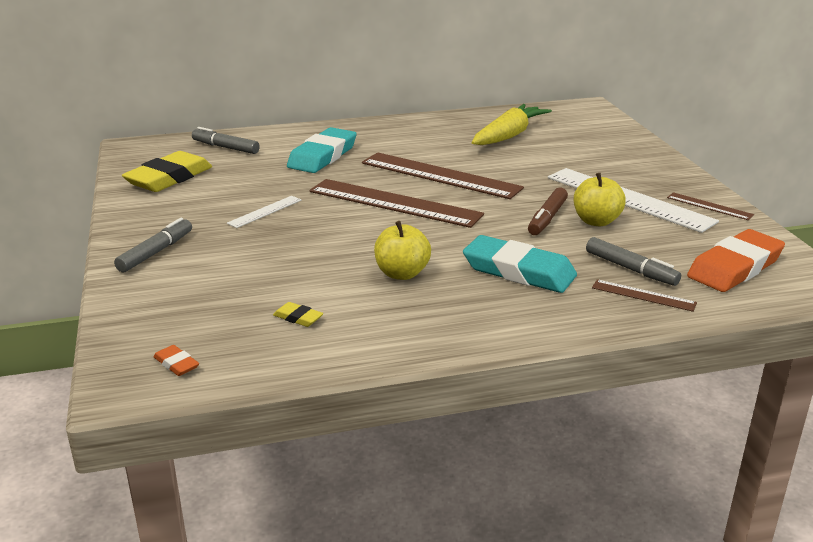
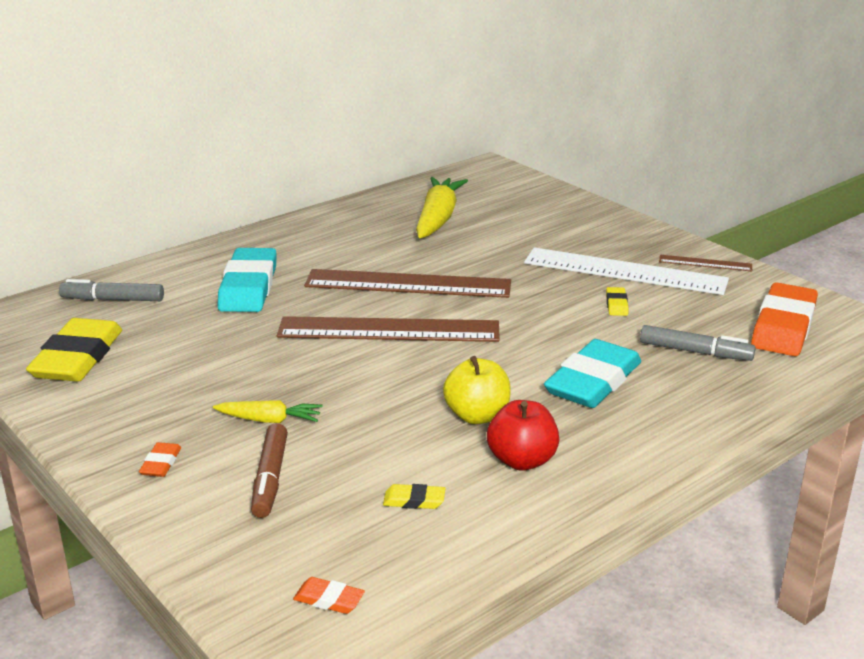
camera: 25 degrees left, 0 degrees up
grey marker [114,218,192,272] -> orange eraser [139,442,181,477]
white ruler [227,196,302,228] -> none
turquoise eraser [463,235,577,293] -> turquoise eraser turned 60 degrees counterclockwise [544,339,641,408]
brown marker [528,188,568,235] -> brown marker moved to [251,423,288,518]
yellow apple [574,173,626,226] -> yellow eraser [606,287,628,316]
brown ruler [592,279,697,312] -> none
none -> yellow carrot [213,400,322,423]
none -> red apple [487,400,559,471]

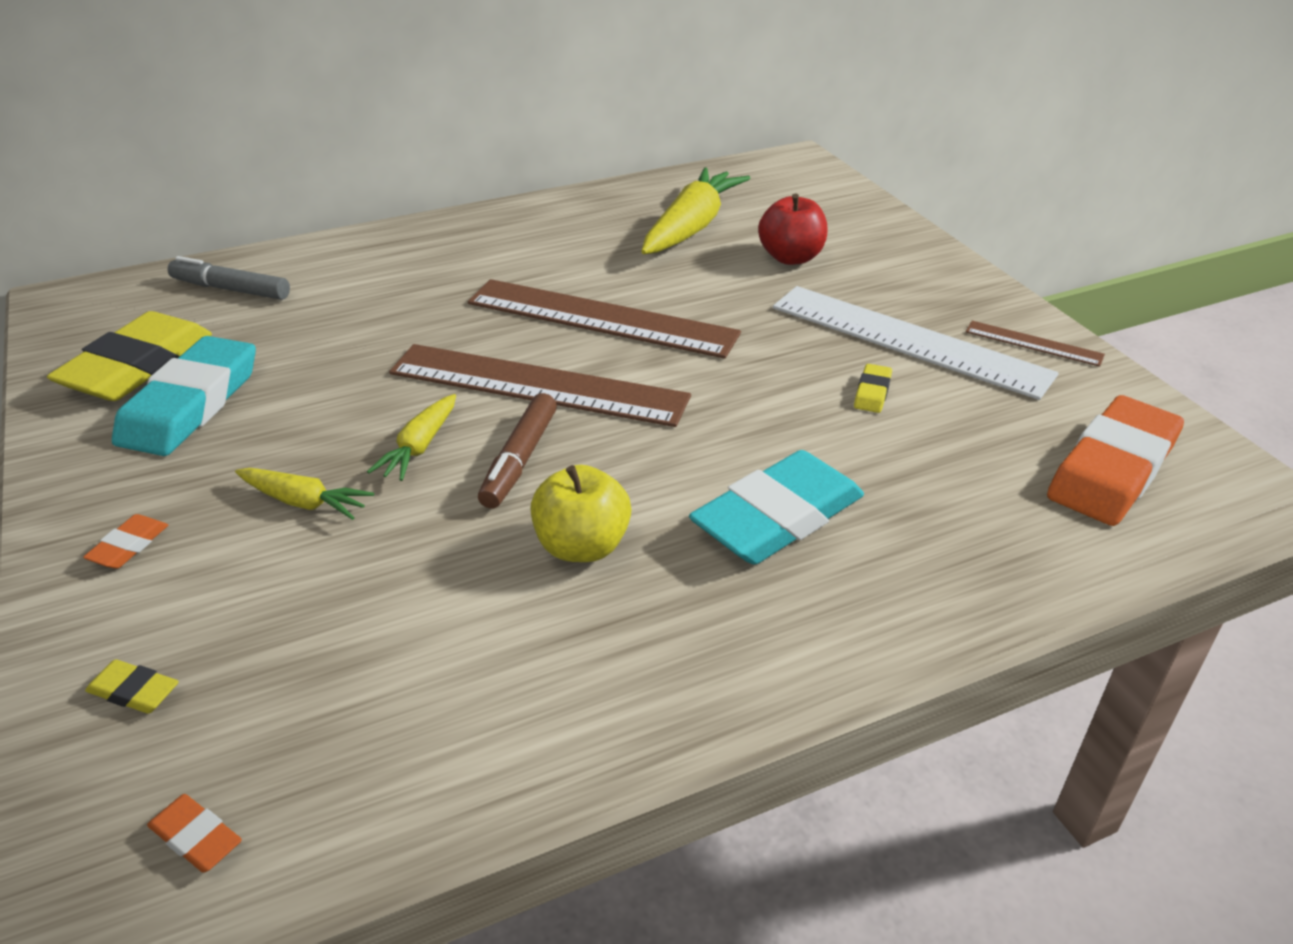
camera: 15 degrees right, 10 degrees up
turquoise eraser [217,248,277,312] -> turquoise eraser moved to [112,336,256,456]
brown marker [251,423,288,518] -> brown marker moved to [478,393,557,509]
yellow eraser [383,484,445,509] -> yellow eraser moved to [85,659,179,714]
red apple [487,400,559,471] -> red apple moved to [758,193,827,265]
grey marker [640,325,756,361] -> none
none -> yellow carrot [367,394,456,481]

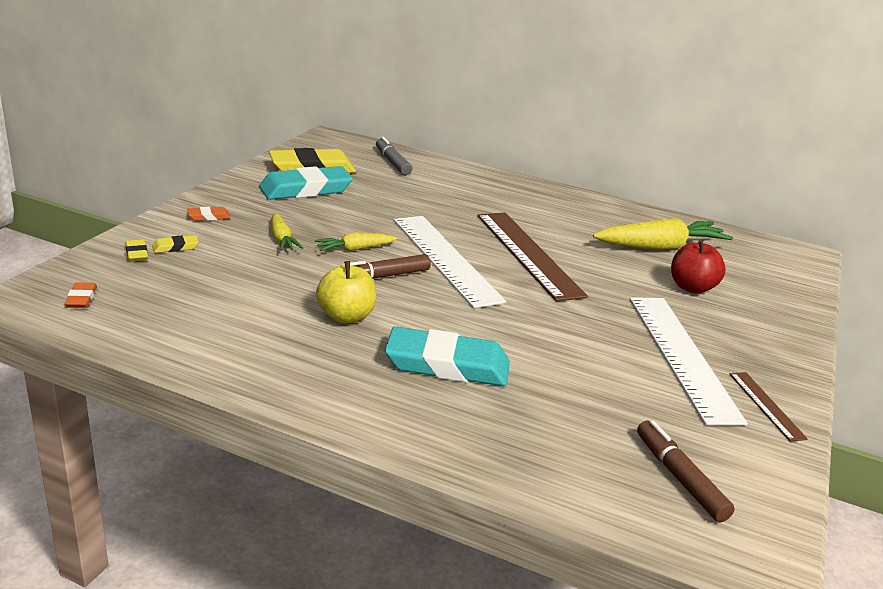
camera: 45 degrees right, 10 degrees down
brown ruler [389,344,691,427] -> white ruler [394,216,506,308]
yellow eraser [854,364,892,413] -> yellow eraser moved to [152,235,199,253]
orange eraser [1047,395,1184,526] -> brown marker [637,421,735,522]

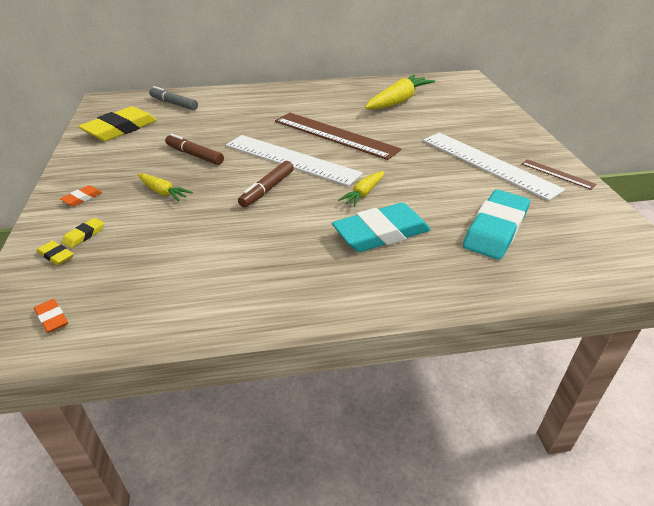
camera: 30 degrees left, 10 degrees up
turquoise eraser [259,166,353,200] -> turquoise eraser moved to [463,190,530,260]
yellow carrot [315,232,398,251] -> yellow carrot moved to [338,171,384,207]
yellow apple [316,261,377,324] -> none
brown marker [637,421,735,522] -> brown marker moved to [165,133,224,165]
red apple [671,240,726,294] -> none

